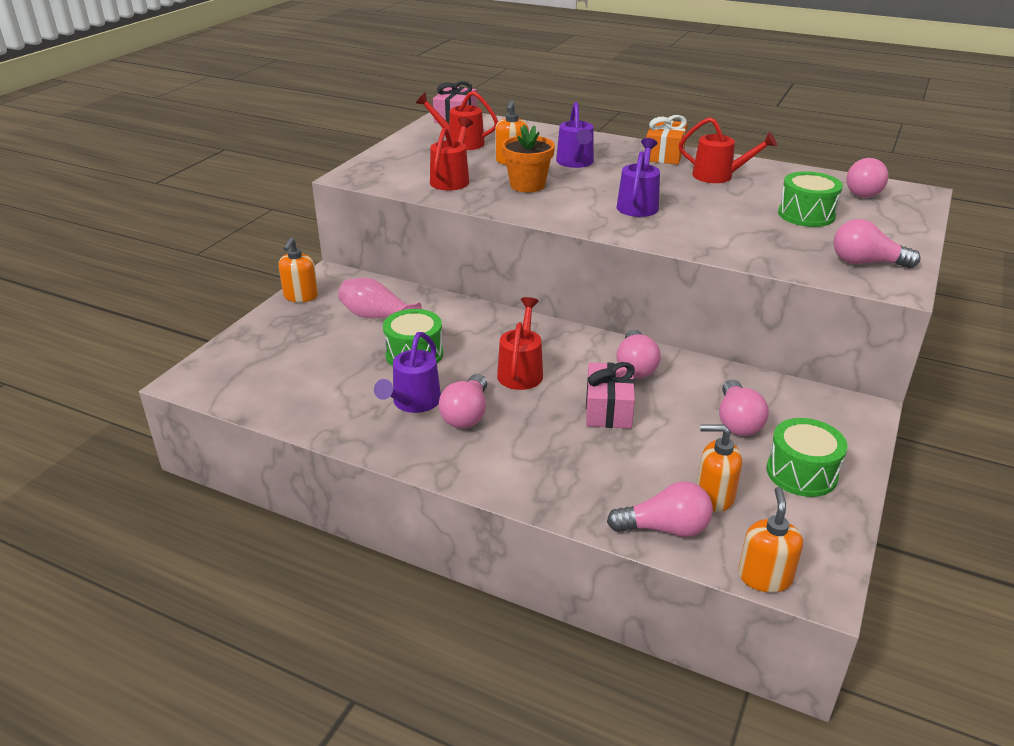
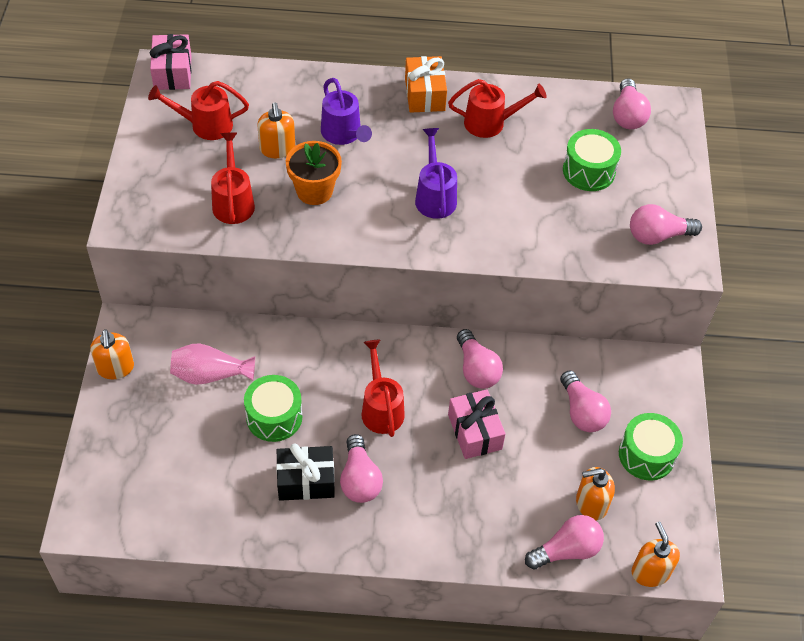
camera: 25 degrees left, 20 degrees up
purple watering can [374,332,441,413] -> black gift [276,444,335,501]

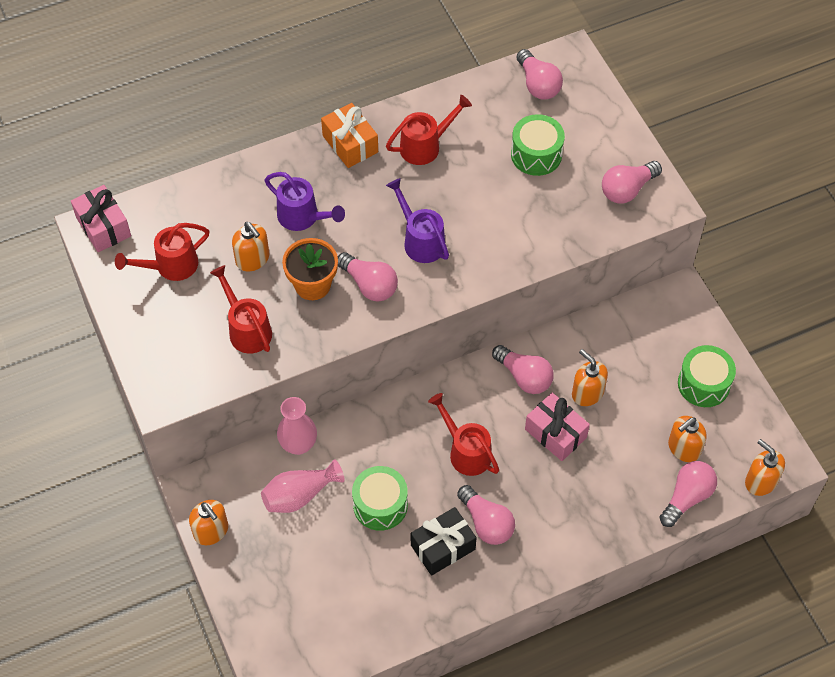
camera: 25 degrees left, 5 degrees up
pink light bulb [560,370,611,432] -> pink light bulb moved to [338,252,398,301]
none -> pink vase [277,397,317,455]
none -> orange soap dispenser [572,349,608,406]

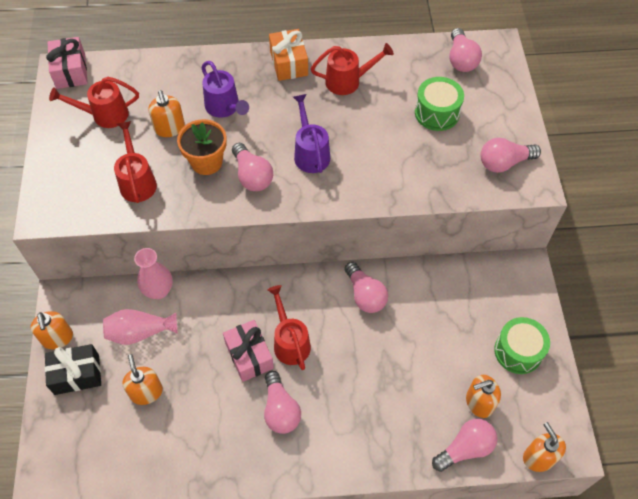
camera: 20 degrees right, 0 degrees up
green drum [352,466,408,531] -> none
black gift [411,507,477,576] -> black gift moved to [45,344,101,395]
pink gift [525,393,590,461] -> pink gift moved to [223,320,274,382]
orange soap dispenser [572,349,608,406] -> orange soap dispenser moved to [122,354,163,405]

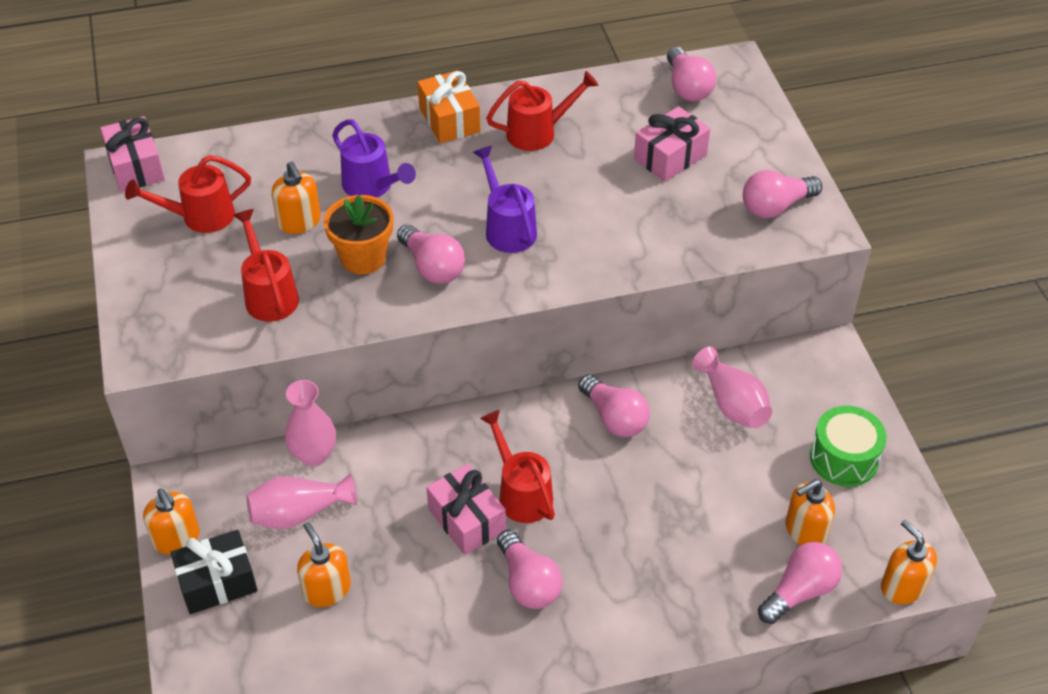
camera: 10 degrees left, 10 degrees down
green drum [415,77,464,131] -> pink gift [634,106,710,182]
none -> pink vase [692,346,772,428]

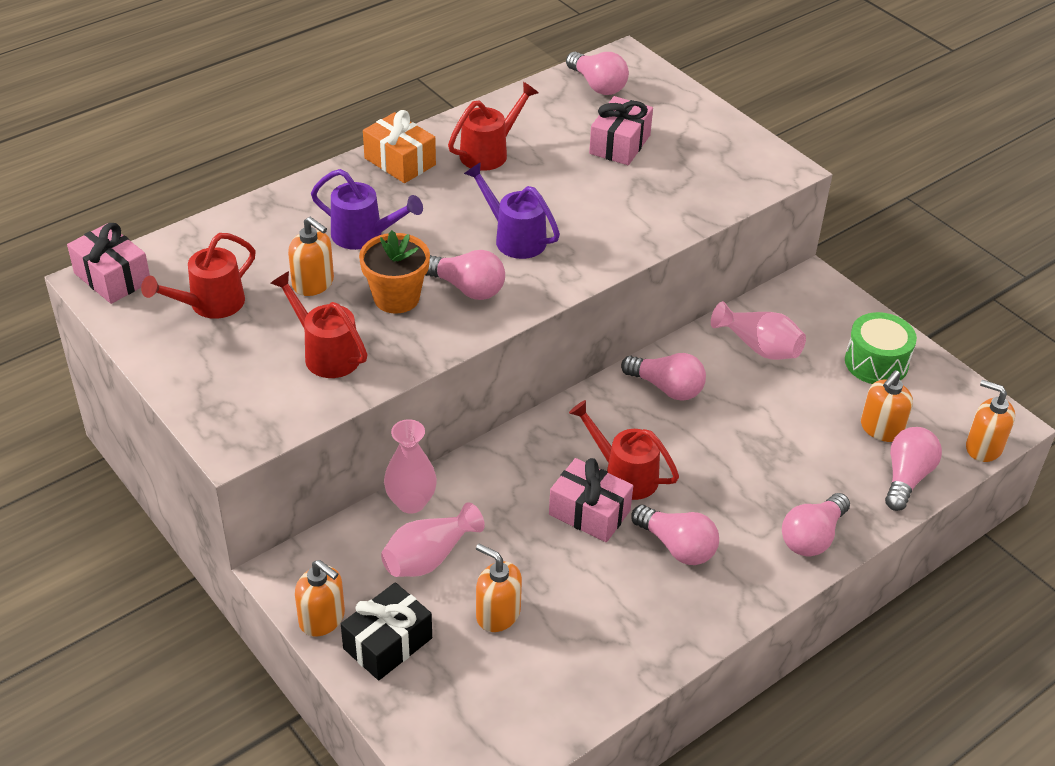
camera: 25 degrees left, 5 degrees down
pink light bulb [743,170,822,218] -> pink light bulb moved to [782,493,850,557]

